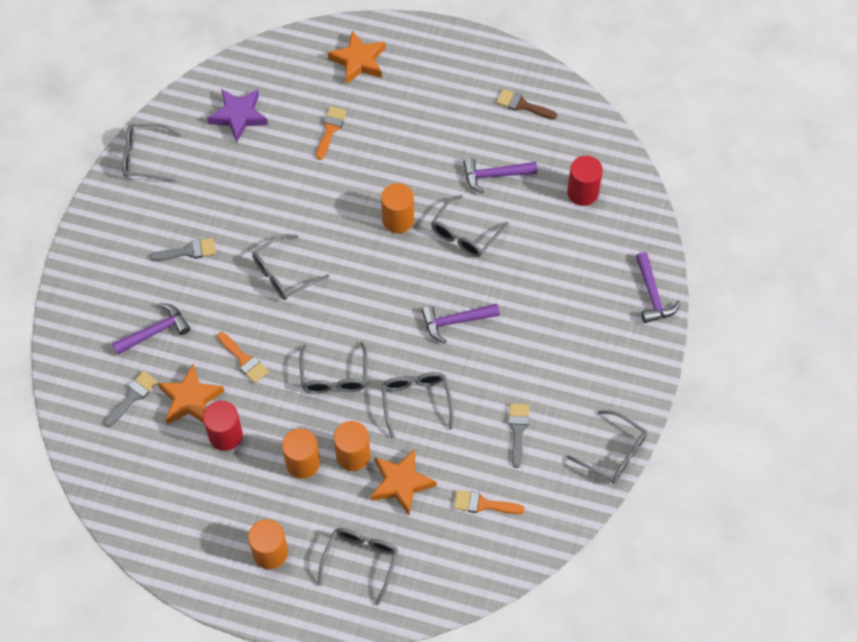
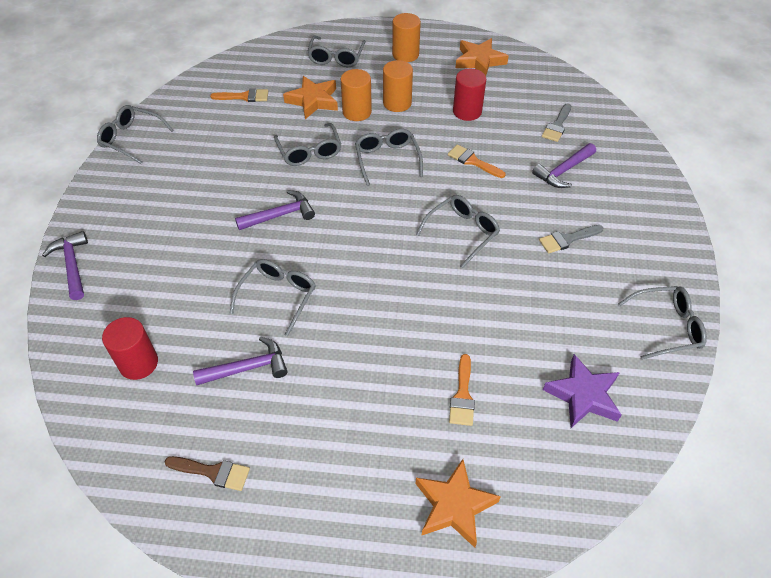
camera: 170 degrees right, 10 degrees down
orange star [158,364,224,424] -> orange star moved to [456,38,509,76]
orange cylinder [381,183,414,233] -> none
grey brush [508,403,529,468] -> none

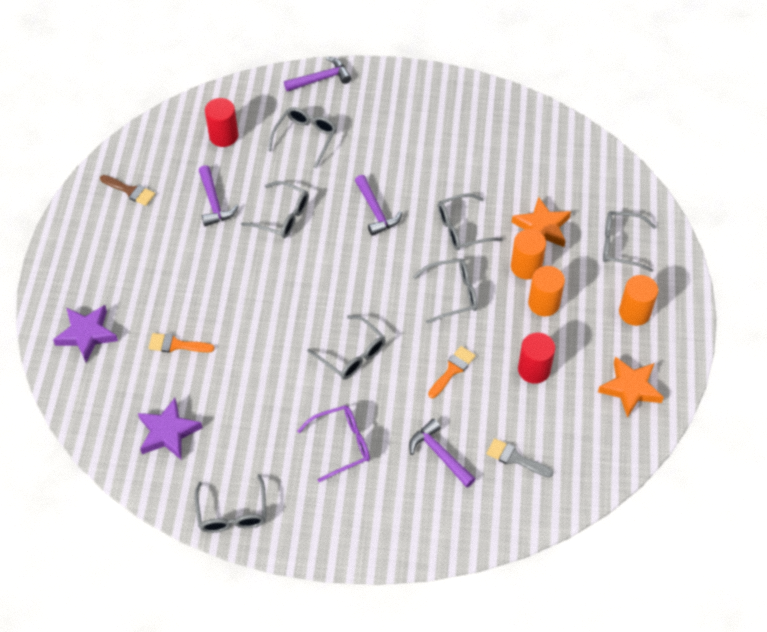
camera: 90 degrees right, 5 degrees up
grey glasses [97,105,174,164] -> grey glasses moved to [268,107,337,168]
brown brush [165,456,250,491] -> brown brush turned 75 degrees counterclockwise [100,175,155,206]
orange brush [210,88,268,102] -> none
orange star [415,459,501,548] -> purple star [53,305,118,362]
grey brush [539,225,603,253] -> purple glasses [297,405,370,482]

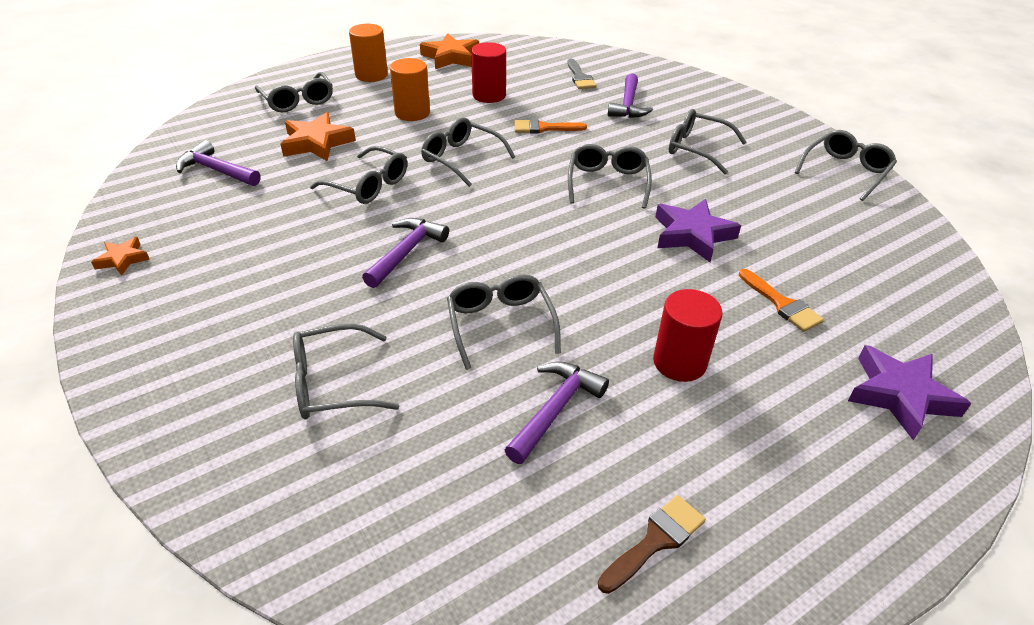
camera: 130 degrees left, 15 degrees down
brown brush [100,175,155,206] -> brown brush turned 60 degrees clockwise [598,495,706,594]
purple star [138,398,203,459] -> purple star moved to [655,199,741,262]
red cylinder [205,98,238,147] -> red cylinder moved to [653,289,723,382]
purple hammer [284,57,351,92] -> purple hammer moved to [176,140,261,186]
purple glasses [297,405,370,482] -> grey glasses [669,109,747,174]
orange cylinder [511,229,546,279] -> none
none -> orange star [91,237,150,276]

